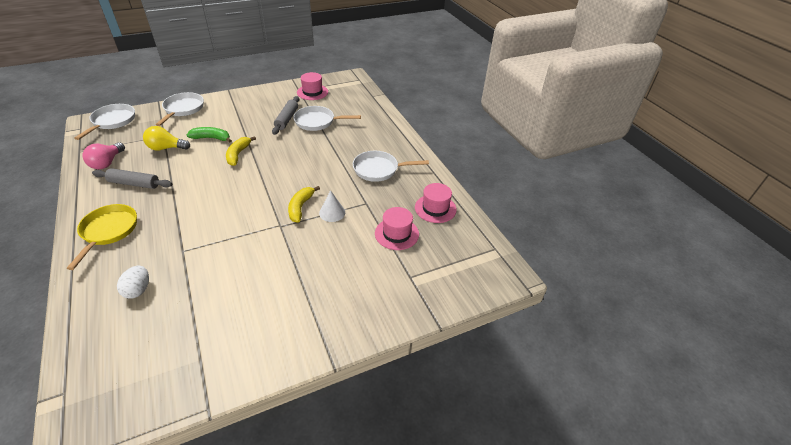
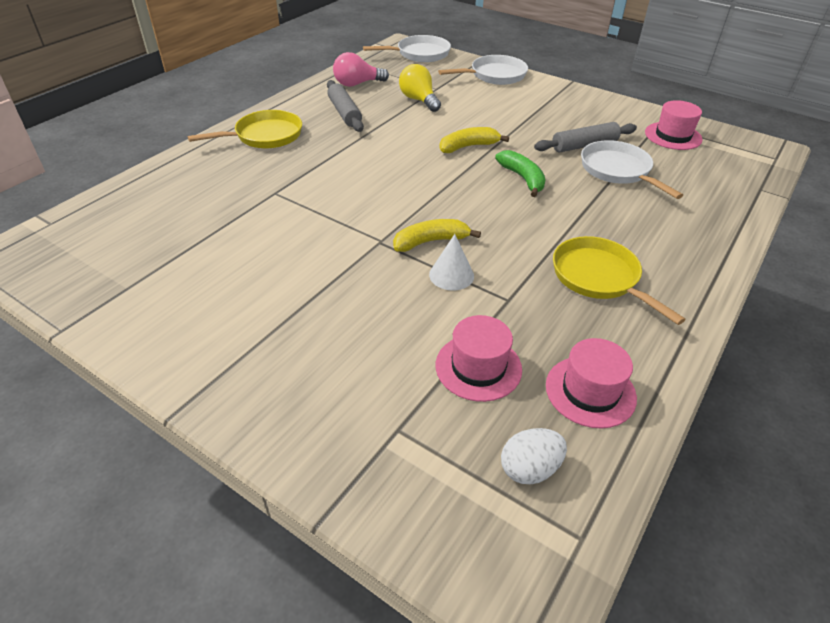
camera: 60 degrees right, 0 degrees up
white egg [117,266,149,299] -> white egg moved to [501,428,567,484]
green banana [187,127,232,142] -> green banana moved to [495,150,546,197]
white pan [353,151,429,182] -> yellow pan [553,236,686,325]

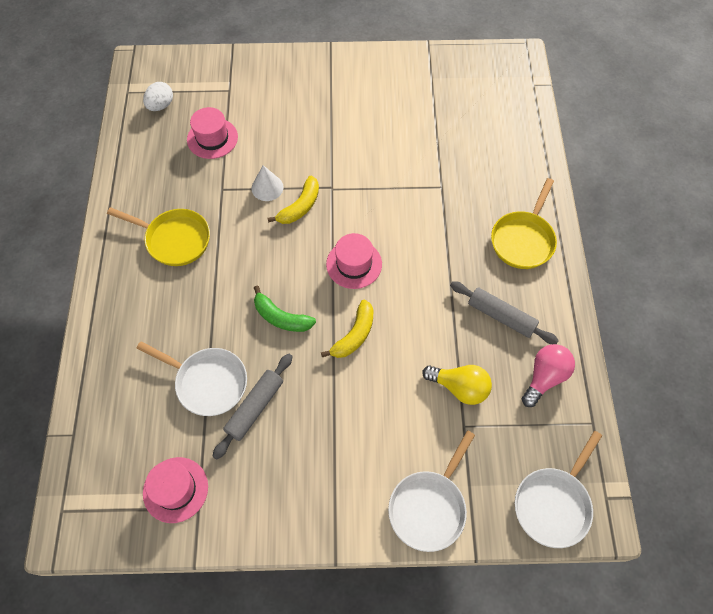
camera: 145 degrees right, 20 degrees up
pink hat [546,338,637,429] -> pink hat moved to [326,233,382,289]

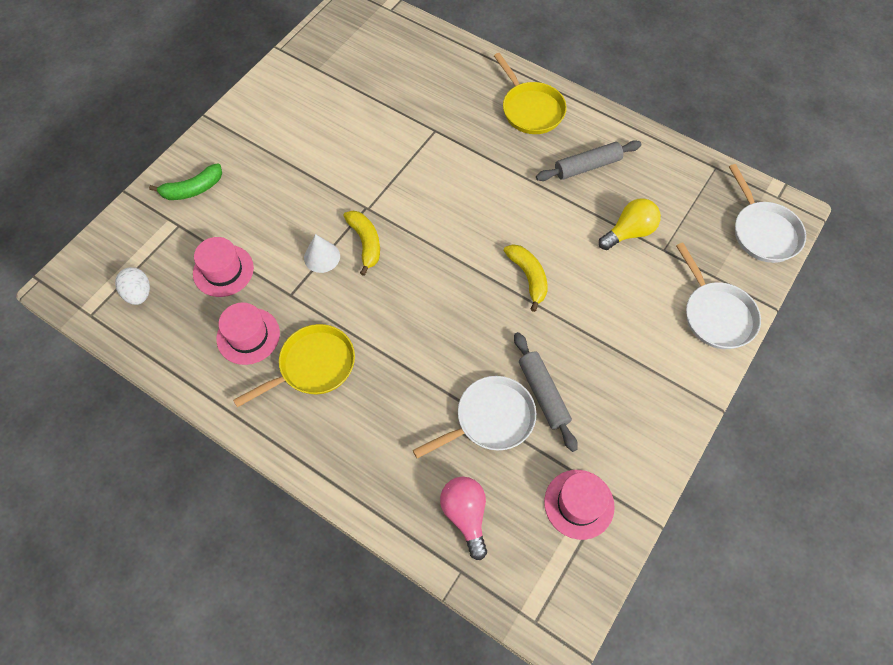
camera: 55 degrees left, 0 degrees up
green banana [254,285,316,332] -> green banana moved to [149,163,222,200]
pink hat [326,233,382,289] -> pink hat moved to [216,303,280,365]
pink light bulb [522,344,575,407] -> pink light bulb moved to [440,477,487,560]

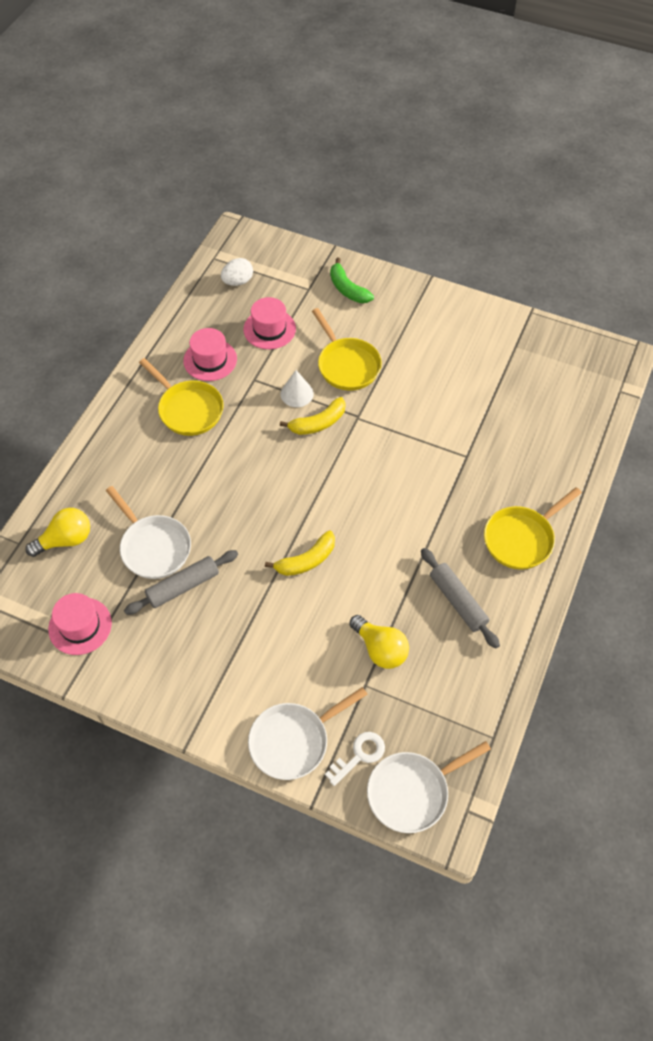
camera: 80 degrees right, 5 degrees down
pink light bulb [440,477,487,560] -> yellow light bulb [26,508,90,557]
none -> yellow pan [312,308,382,391]
none -> white key [325,732,385,786]

